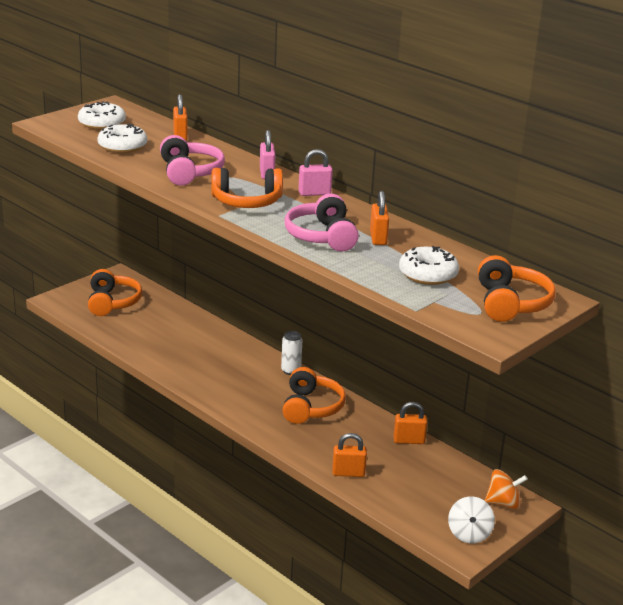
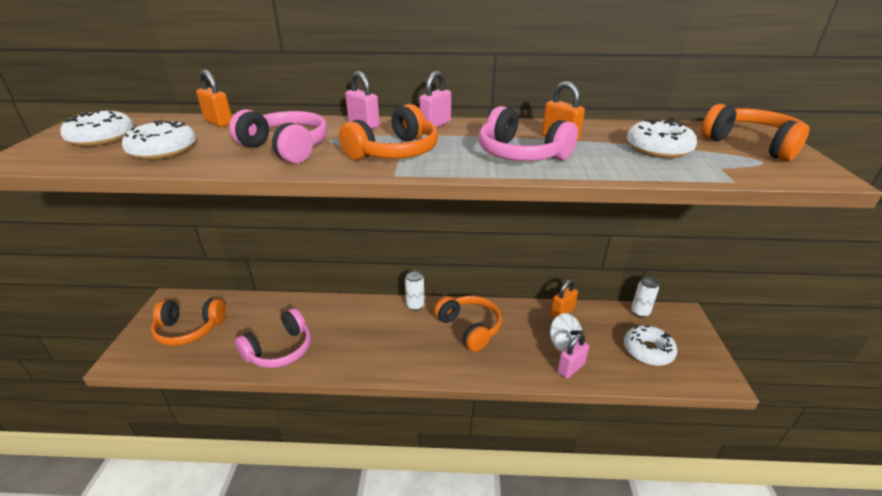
camera: 40 degrees left, 5 degrees up
orange headphones [88,269,142,316] -> orange headphones turned 135 degrees clockwise [151,299,226,346]
orange padlock [332,433,367,477] -> pink padlock [557,333,589,378]
white spinning top [448,496,495,543] -> white spinning top moved to [550,313,583,352]
orange spinning top [485,469,528,509] -> none
none -> pink headphones [235,308,311,368]
none -> white donut [624,325,677,366]
none -> white can [631,277,659,318]

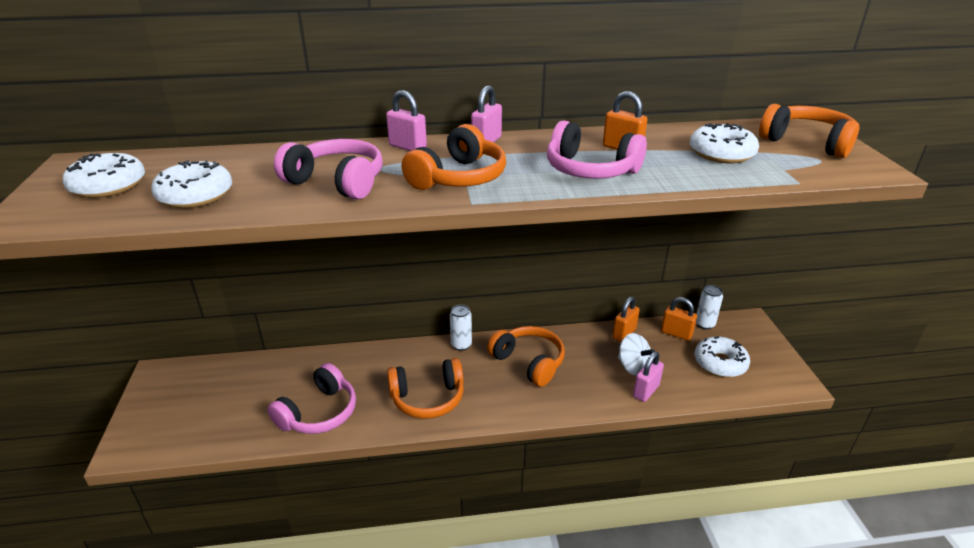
camera: 10 degrees left, 0 degrees up
orange headphones [151,299,226,346] -> orange headphones moved to [387,358,464,419]
orange padlock [196,70,232,127] -> orange padlock moved to [661,297,697,341]

